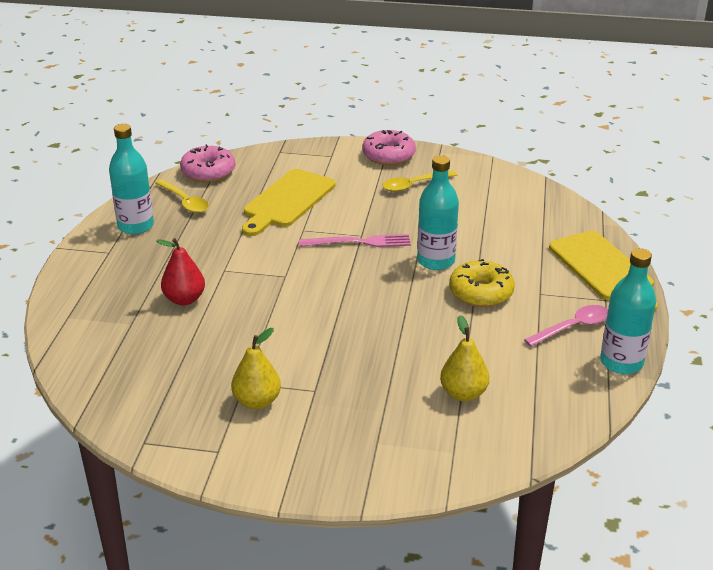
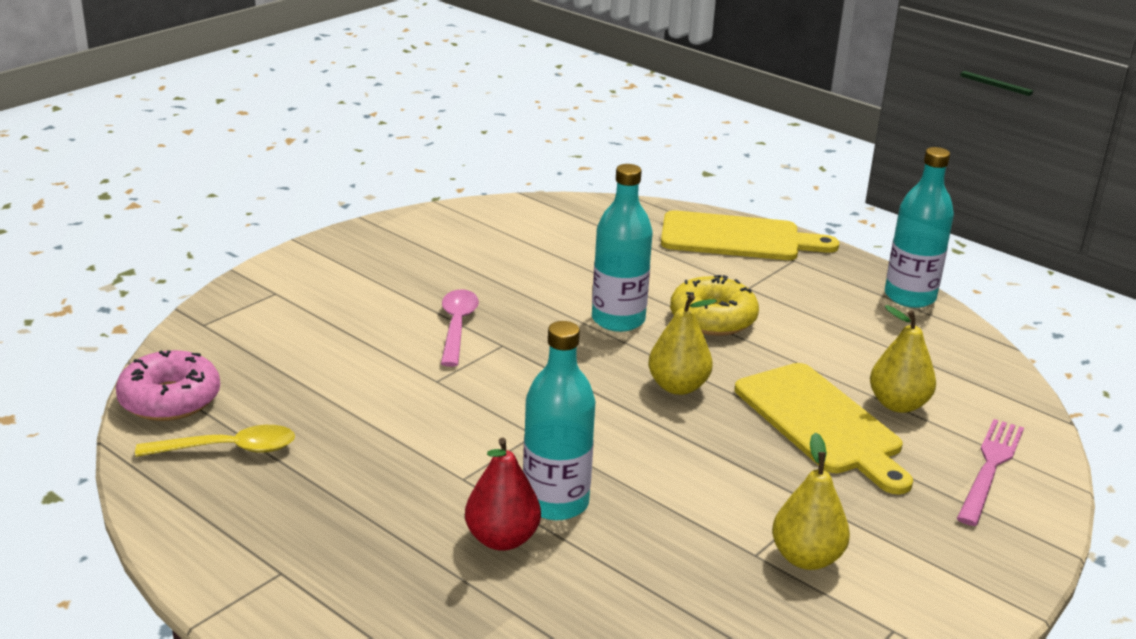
camera: 60 degrees left, 5 degrees down
turquoise bottle [109,124,154,234] -> turquoise bottle moved to [523,321,596,520]
yellow cutting board [242,169,336,236] -> yellow cutting board moved to [735,363,913,494]
pink fork [299,234,411,247] -> pink fork moved to [957,419,1024,526]
pink donut [362,130,416,165] -> none
yellow spoon [382,170,457,192] -> none
pink spoon [524,305,608,347] -> pink spoon moved to [441,289,479,367]
none -> yellow pear [648,294,717,395]

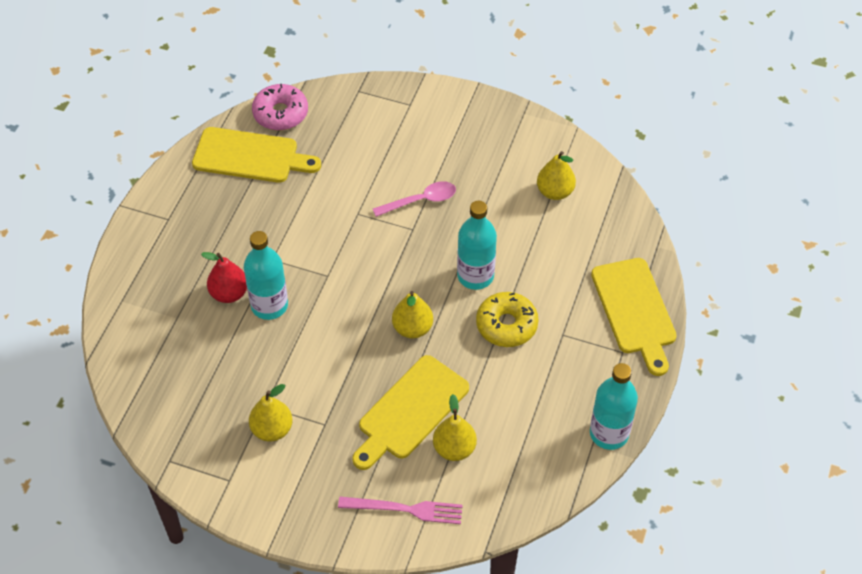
camera: 70 degrees right, 25 degrees up
yellow spoon [135,425,295,457] -> yellow cutting board [192,127,321,183]
none -> yellow pear [537,151,576,200]

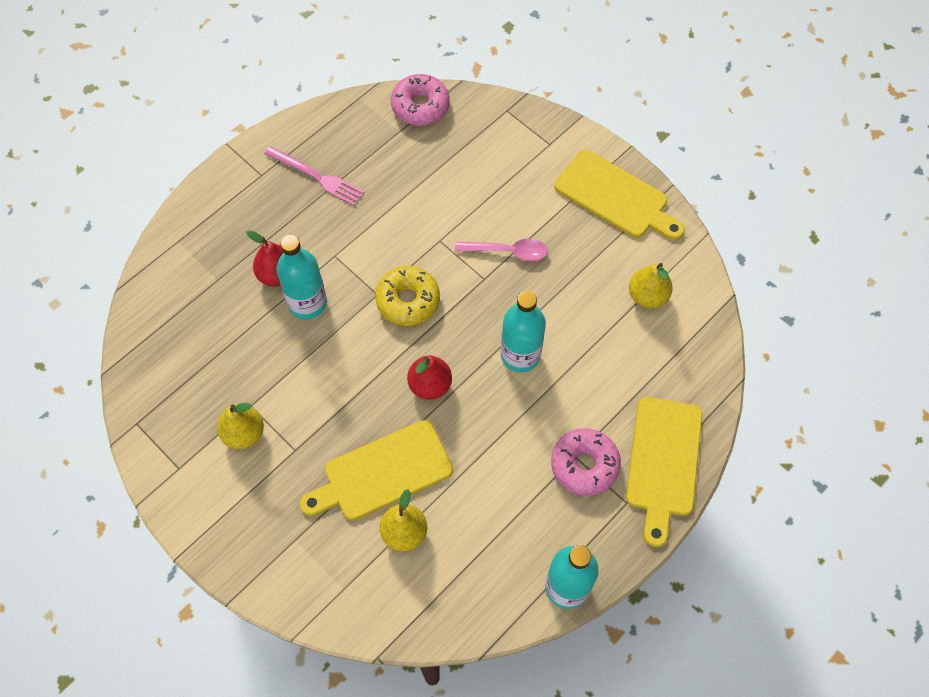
camera: 25 degrees right, 10 degrees up
yellow cutting board [192,127,321,183] -> yellow cutting board moved to [554,150,685,240]
pink fork [338,497,463,524] -> pink fork moved to [264,146,365,206]
yellow pear [392,291,433,338] -> red pear [407,355,452,400]
yellow donut [476,292,539,347] -> yellow donut moved to [375,266,440,326]
none -> pink donut [551,428,621,496]

